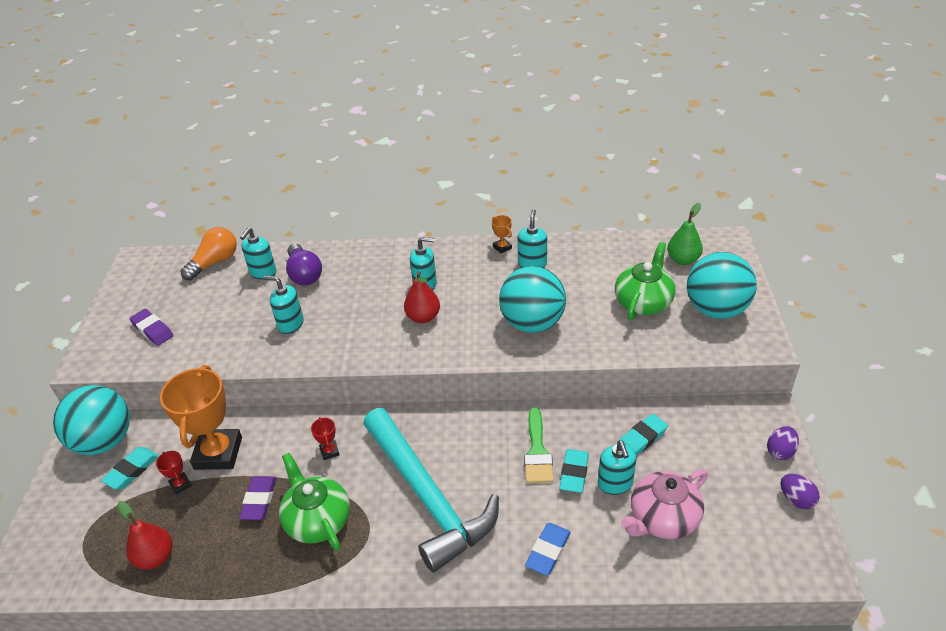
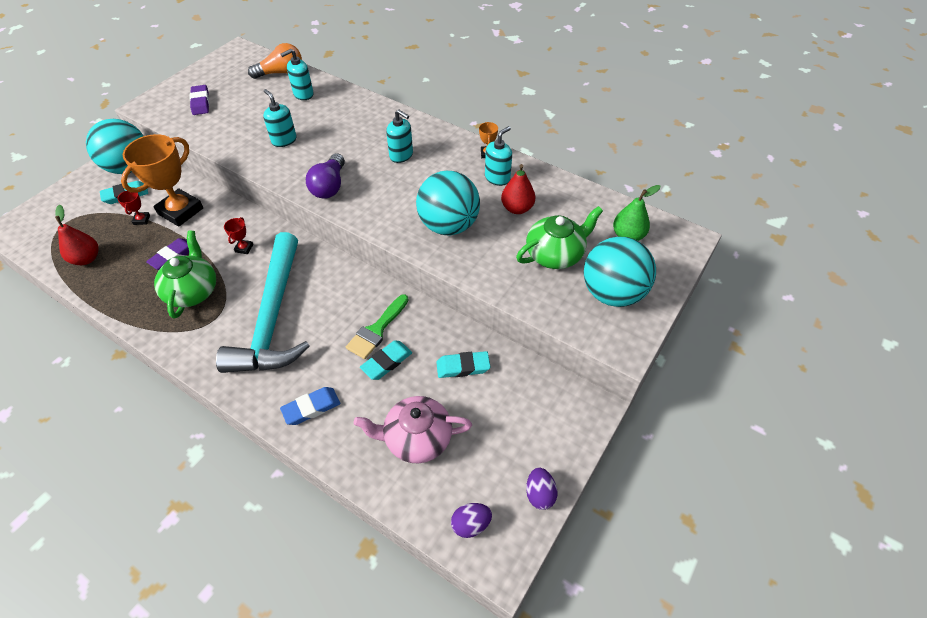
camera: 30 degrees right, 10 degrees up
purple light bulb [286,243,322,286] -> purple light bulb moved to [306,153,345,199]
red pear [404,271,440,323] -> red pear moved to [501,164,536,214]
turquoise soap dispenser [598,440,636,495] -> none
purple egg [767,426,799,460] -> purple egg moved to [451,503,492,538]

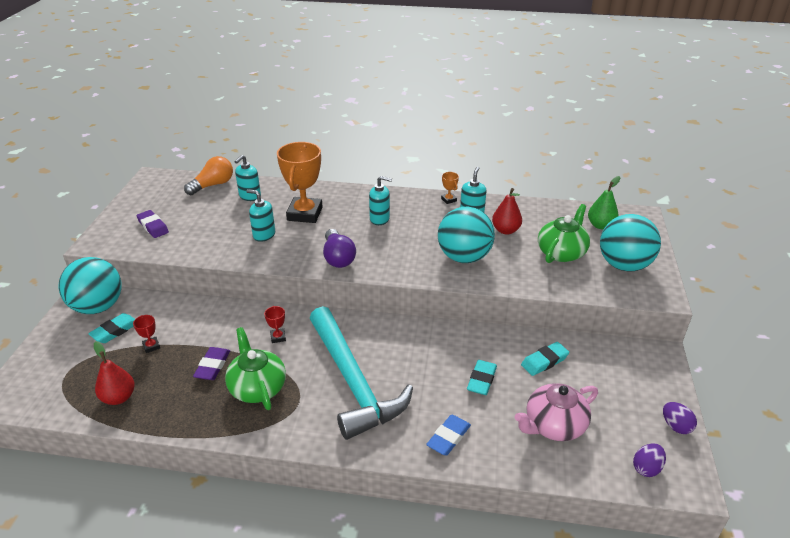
camera: 25 degrees left, 15 degrees down
orange trophy [121,134,203,227] -> orange trophy moved to [277,142,323,223]
green brush [346,294,409,359] -> none

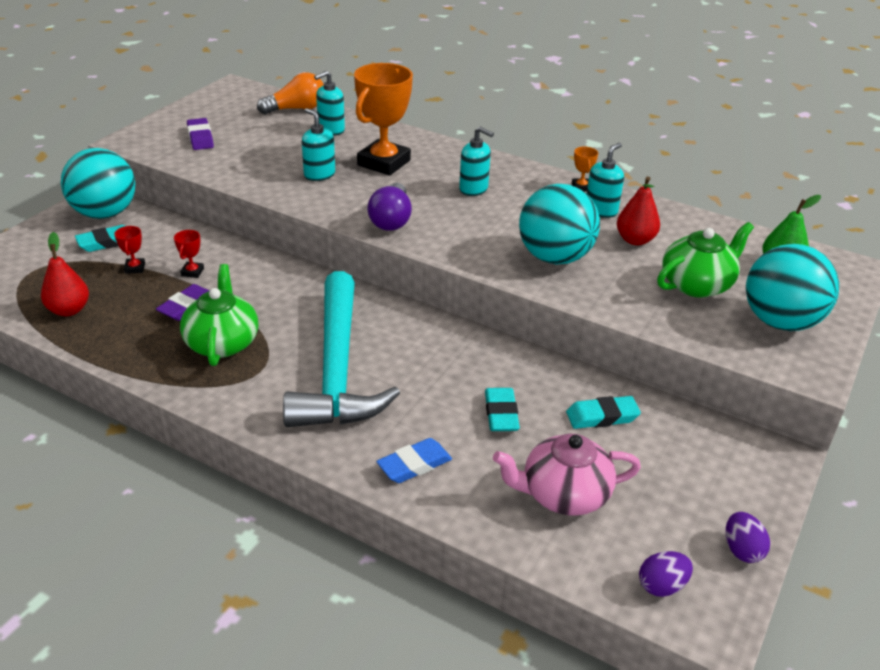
camera: 20 degrees right, 0 degrees up
red trophy [264,306,286,343] -> red trophy moved to [174,230,204,278]
turquoise eraser [467,360,497,395] -> turquoise eraser turned 45 degrees counterclockwise [485,388,520,431]

